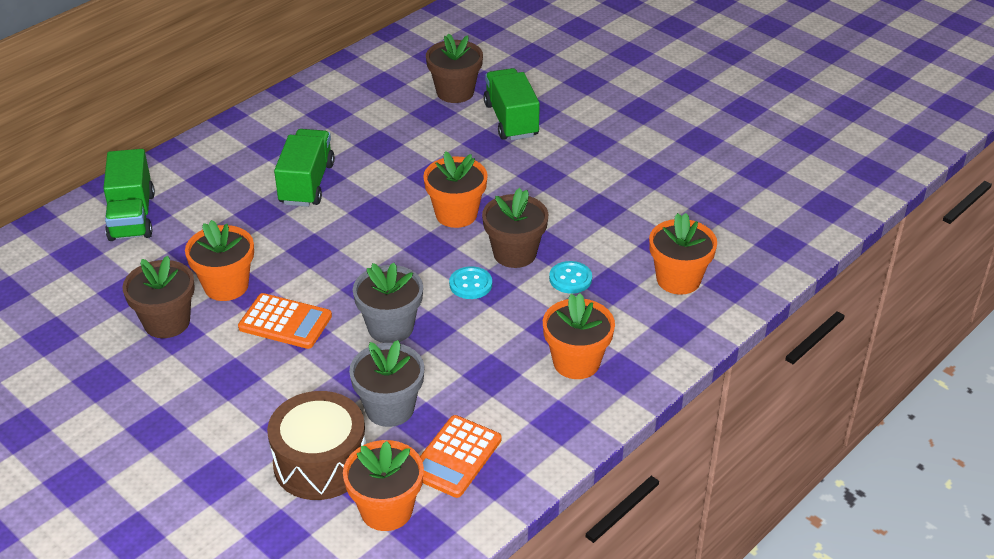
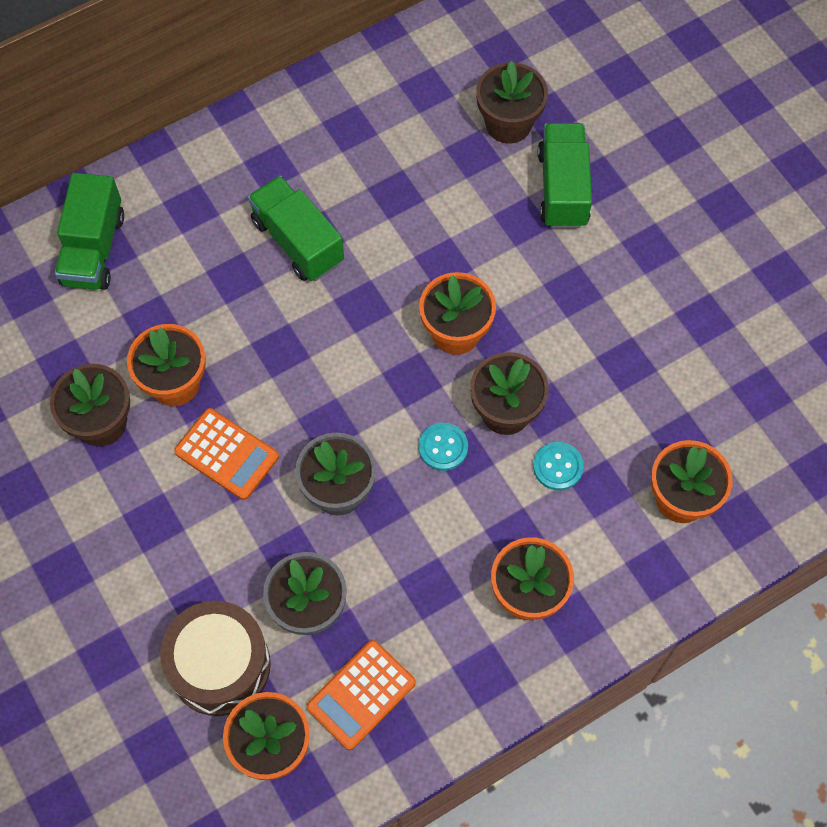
camera: 15 degrees right, 25 degrees up
green truck [274,129,335,207] -> green truck turned 60 degrees counterclockwise [248,175,344,281]

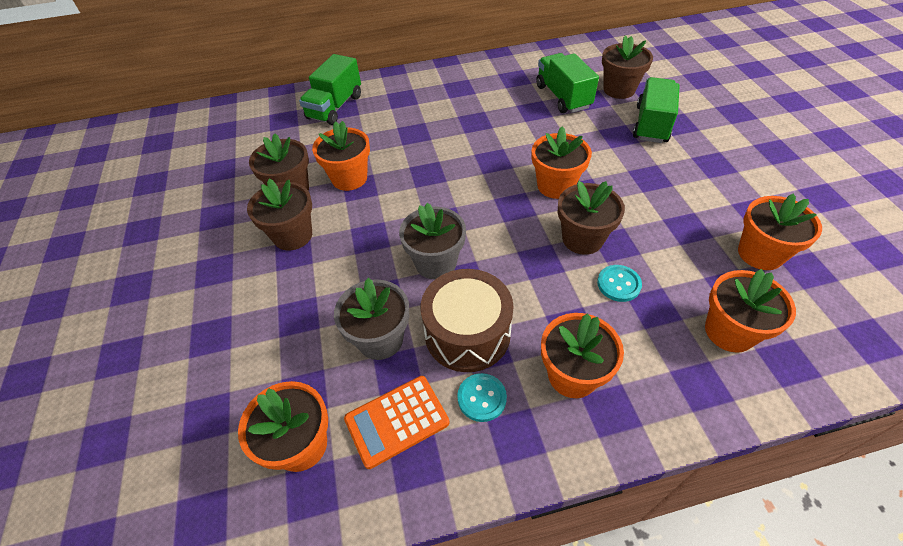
camera: 20 degrees right, 15 degrees down
brown drum [160,601,271,716] -> brown drum moved to [421,269,513,372]
orange calculator [174,408,279,500] -> none
green truck [248,175,344,281] -> green truck moved to [536,53,599,113]
turquoise button [419,423,468,471] -> turquoise button moved to [457,373,507,422]
none -> brown flower pot [247,179,312,250]
none -> orange flower pot [738,194,822,270]

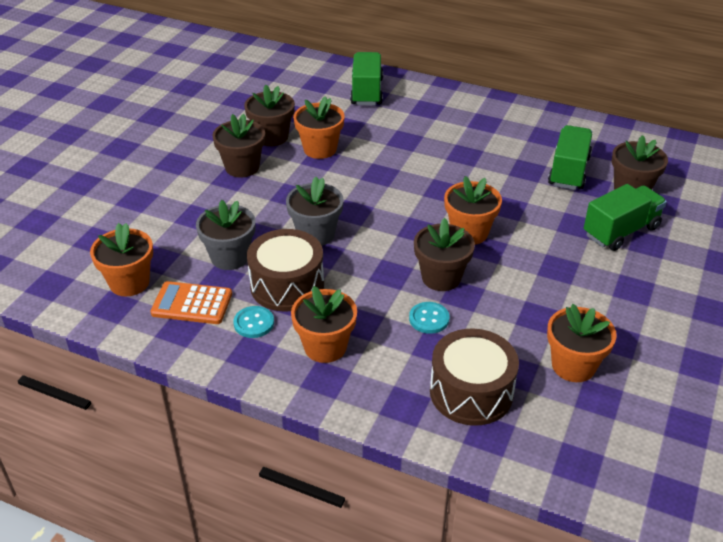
camera: 35 degrees right, 10 degrees down
green truck [299,54,361,125] -> green truck turned 120 degrees clockwise [350,52,383,105]
orange flower pot [705,269,796,353] -> brown drum [430,328,519,426]

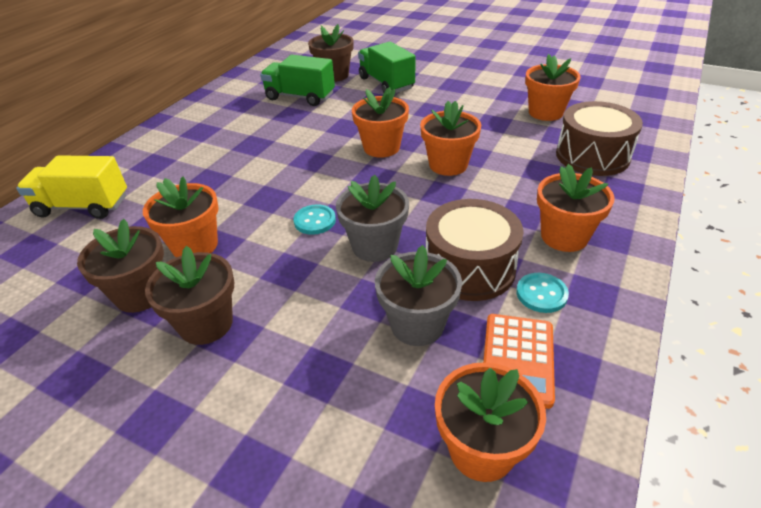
camera: 85 degrees left, 0 degrees up
green truck [350,52,383,105] -> yellow truck [16,155,127,219]
turquoise button [409,302,449,334] -> turquoise button moved to [293,204,336,235]
brown flower pot [414,218,475,291] -> orange flower pot [420,101,481,176]

